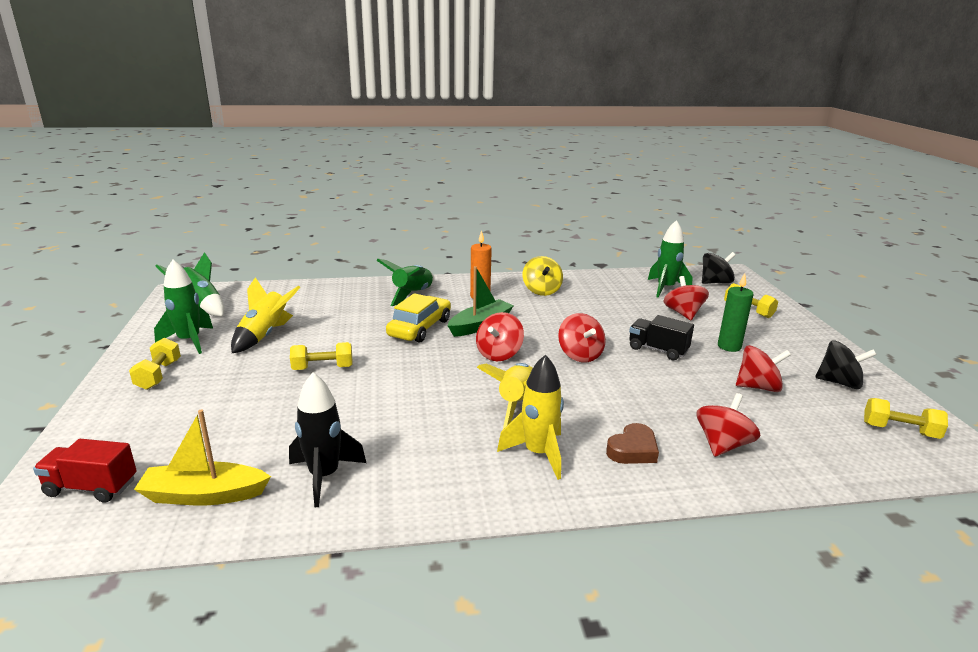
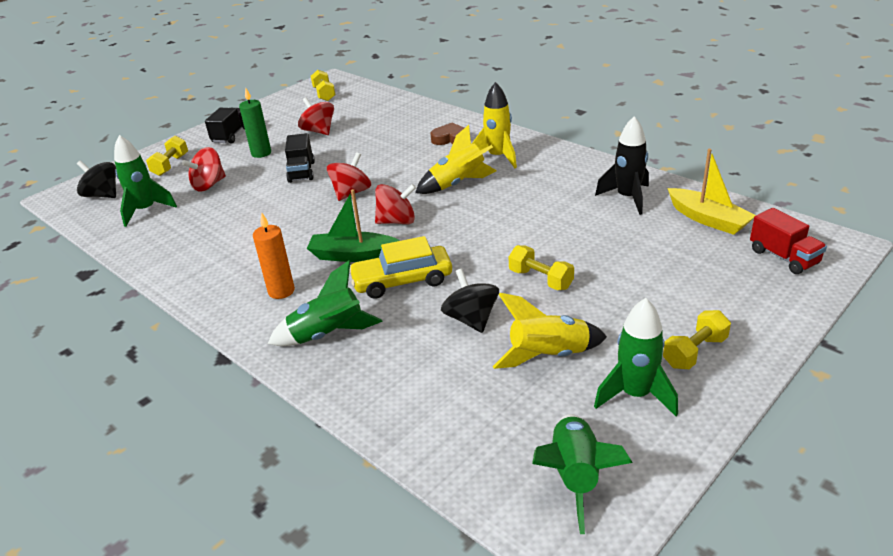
camera: 125 degrees left, 10 degrees up
yellow spinning top [523,256,563,296] -> none
red spinning top [697,393,760,457] -> none
black spinning top [815,340,877,389] -> black spinning top moved to [441,269,499,333]
none -> black truck [205,108,245,144]

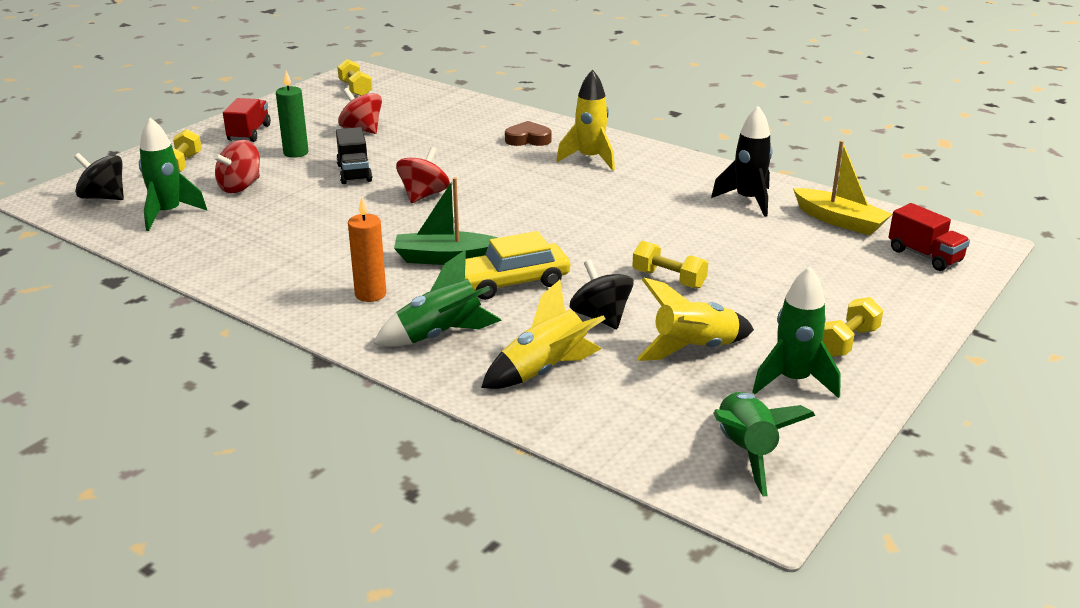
camera: 10 degrees left, 5 degrees down
black truck [205,108,245,144] -> red truck [223,98,271,142]
red spinning top [375,184,416,224] -> none
yellow rocket [415,125,497,194] -> yellow rocket moved to [481,280,606,389]

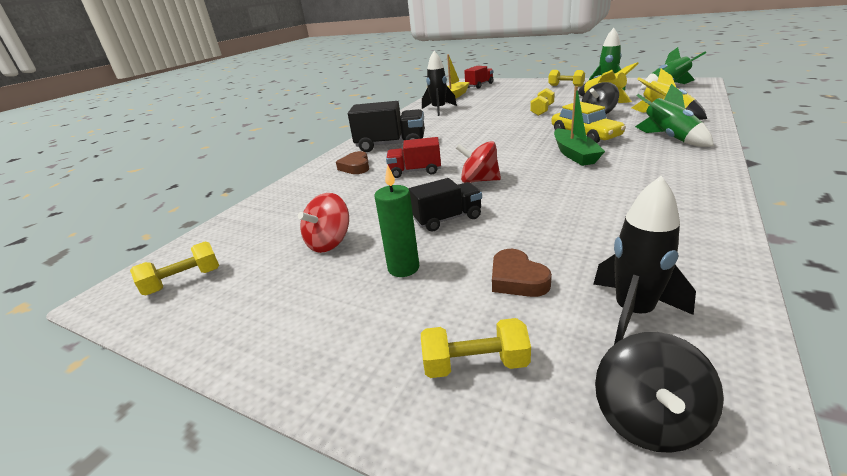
camera: 95 degrees left, 0 degrees up
green rocket [139,118,207,231] -> black rocket [593,176,696,345]
red spinning top [213,140,260,193] -> brown heart [492,249,552,297]
red truck [223,98,271,142] -> red truck moved to [386,137,441,178]
orange candle [348,197,386,302] -> none
yellow rocket [556,69,615,171] -> black truck [348,101,425,152]

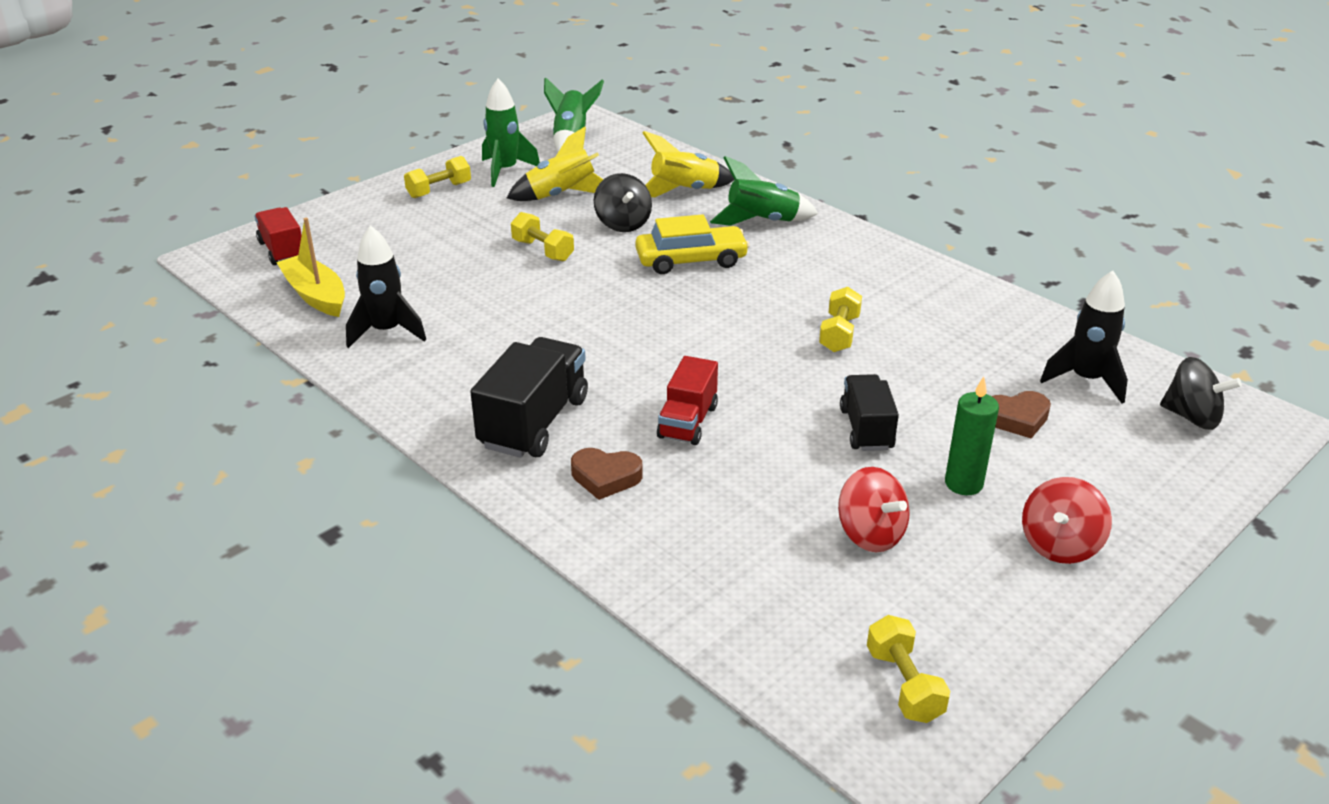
camera: 75 degrees left, 5 degrees up
yellow dumbbell [421,318,531,378] -> yellow dumbbell moved to [819,287,862,352]
red spinning top [456,141,501,183] -> red spinning top moved to [1022,477,1112,564]
green boat [554,86,605,166] -> none

